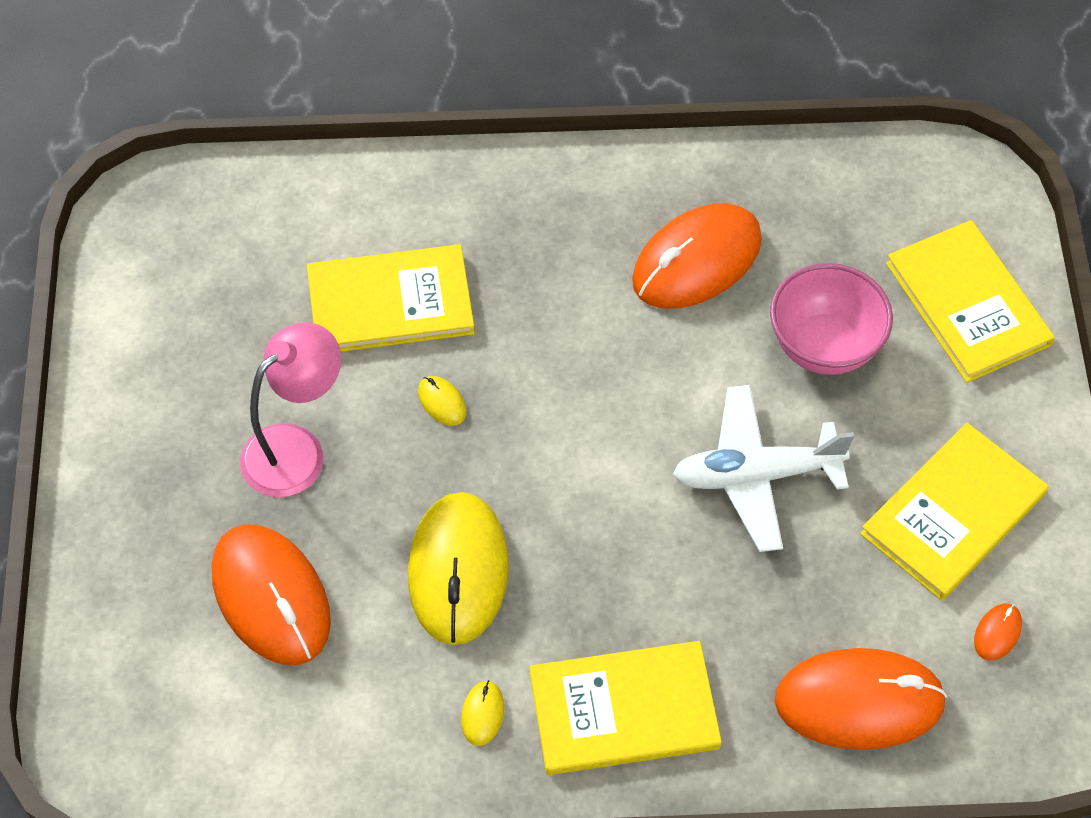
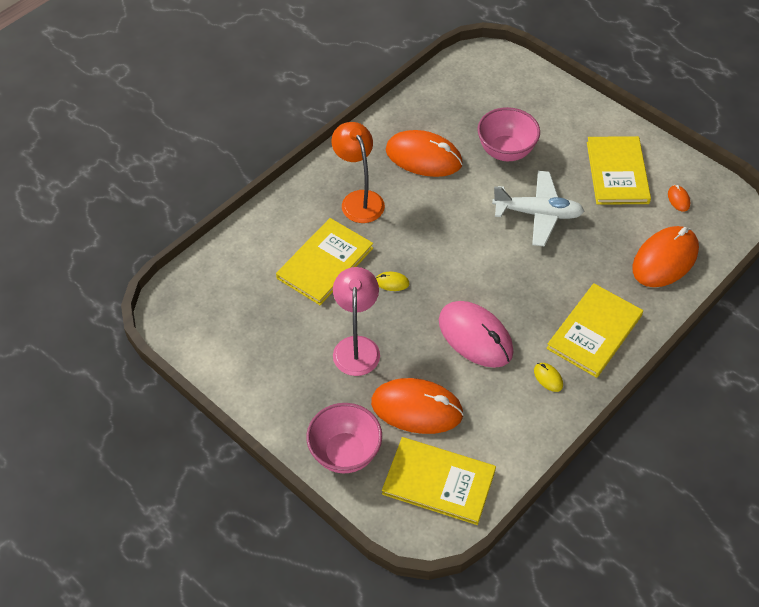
camera: 45 degrees left, 5 degrees down
yellow mouse [408,492,509,645] -> pink mouse [439,301,514,368]
orange mouse [632,203,762,309] -> orange mouse turned 75 degrees counterclockwise [386,130,463,177]
white plane [673,385,854,552] -> white plane turned 120 degrees counterclockwise [492,171,584,246]
yellow book [886,220,1055,383] -> yellow book moved to [382,437,496,525]
none -> pink bowl [306,403,382,473]
none -> orange lamp [332,122,385,223]

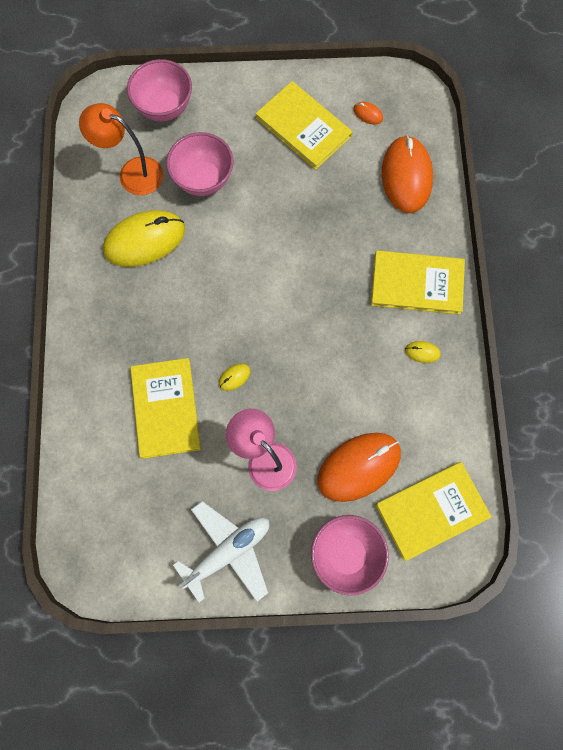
camera: 45 degrees left, 20 degrees up
orange lamp [332,122,385,223] -> orange lamp moved to [79,103,163,195]
orange mouse [386,130,463,177] -> yellow mouse [103,210,185,267]
pink mouse [439,301,514,368] -> none
white plane [492,171,584,246] -> white plane moved to [173,501,269,603]
yellow book [546,283,643,378] -> yellow book turned 75 degrees counterclockwise [371,250,465,315]
none -> pink bowl [127,59,192,122]

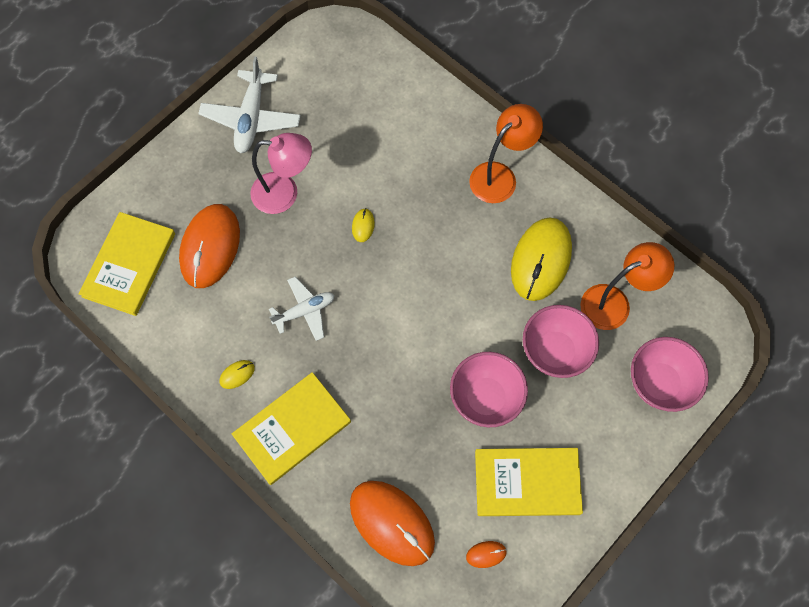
camera: 135 degrees right, 5 degrees down
yellow book [130,358,201,459] -> none
pink bowl [311,515,389,595] -> pink bowl moved to [450,352,528,427]
none -> white plane [269,277,334,341]
none -> orange lamp [469,104,543,203]

